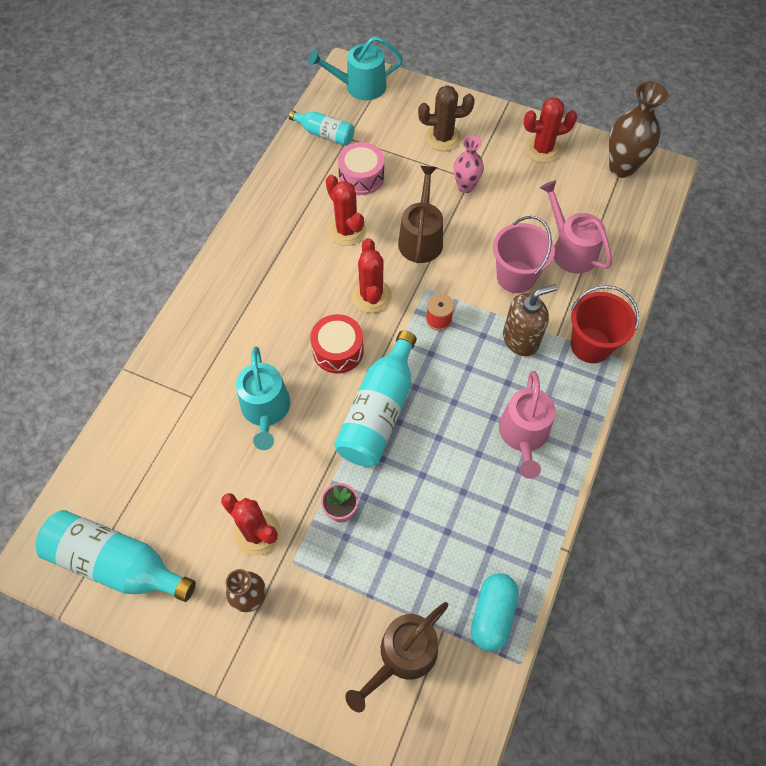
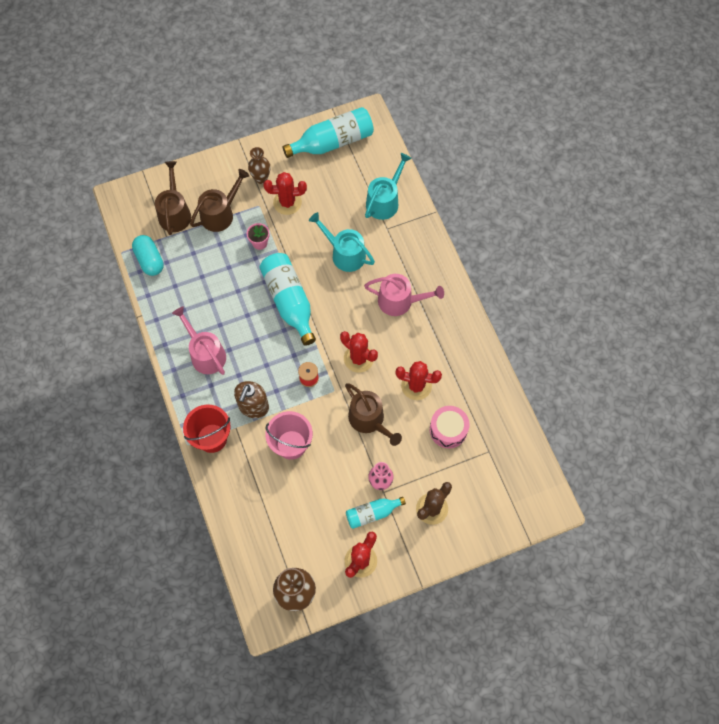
camera: 135 degrees right, 5 degrees up
turquoise bottle [289,110,354,146] -> turquoise bottle moved to [346,497,406,529]
turquoise watering can [308,36,403,100] -> turquoise watering can moved to [365,153,412,220]
red drum [310,314,364,373] -> none
pink watering can [540,180,612,274] -> pink watering can moved to [364,274,444,316]
none -> brown watering can [190,169,249,232]

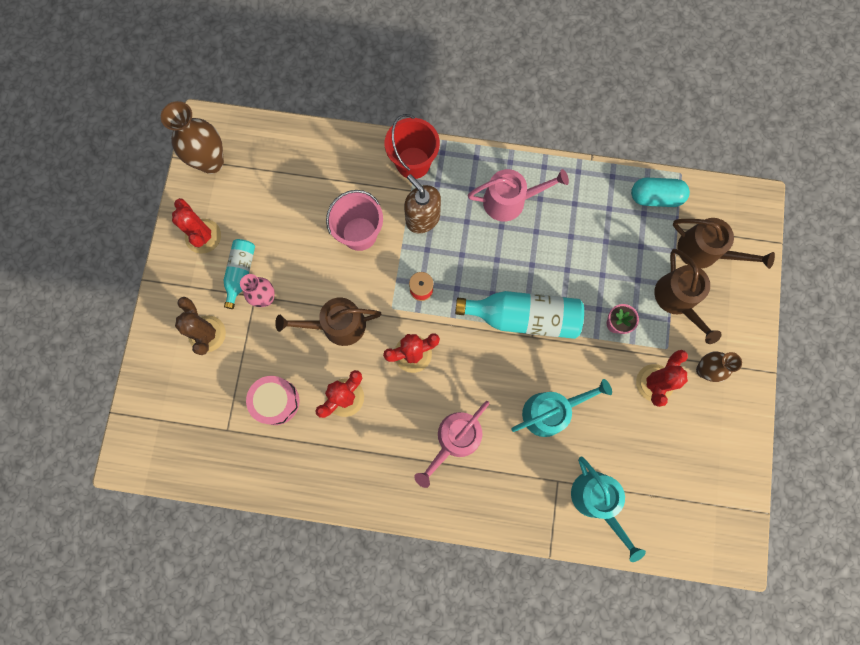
camera: 120 degrees right, 10 degrees up
turquoise bottle [283,107,374,158] -> none

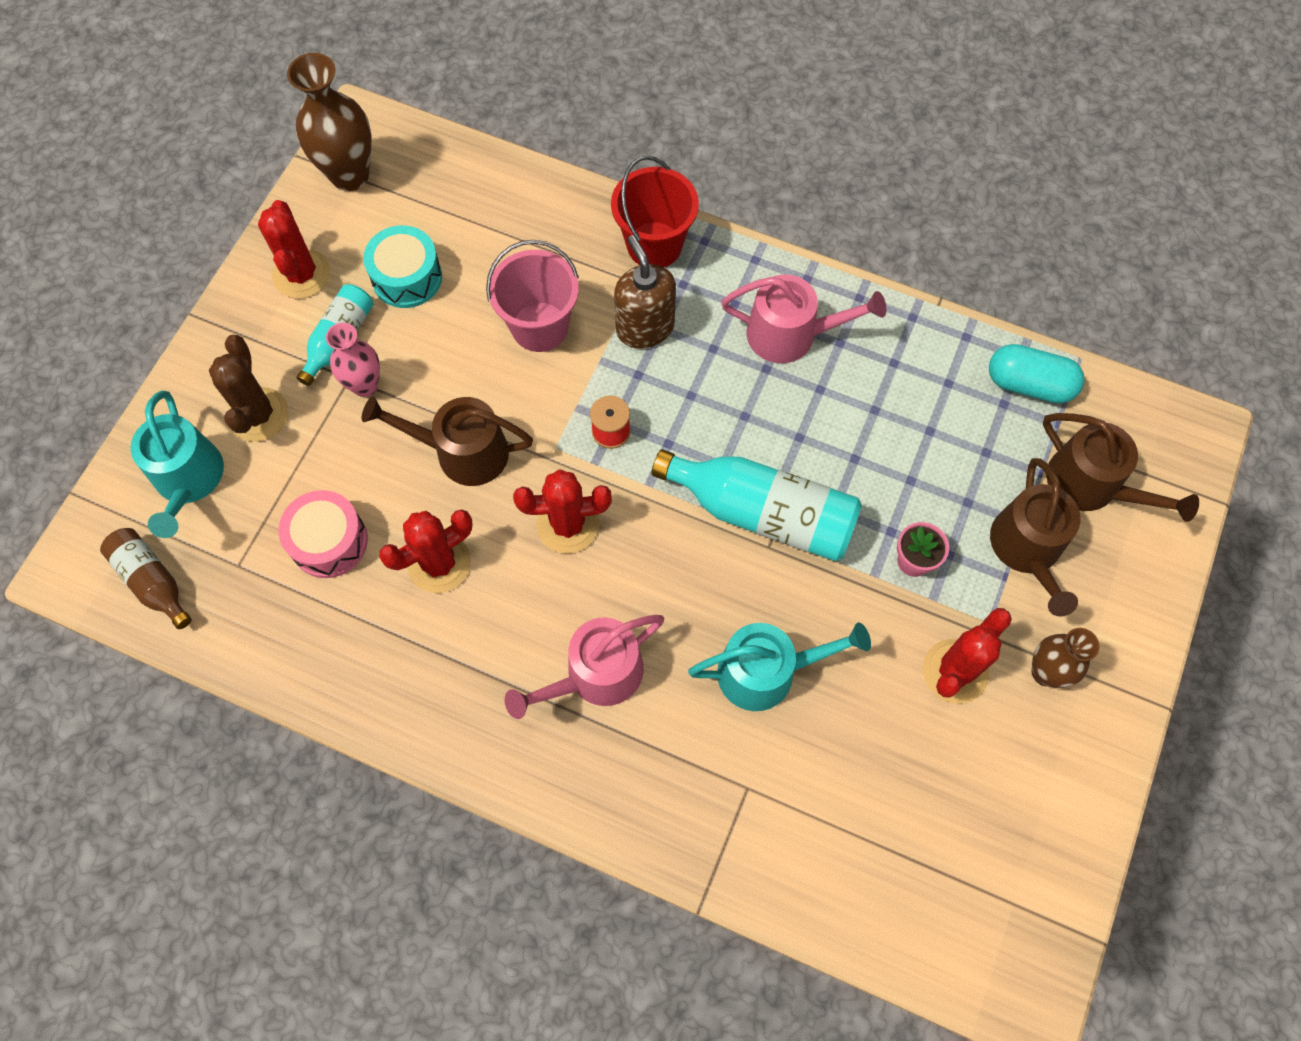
camera: 15 degrees right, 10 degrees down
turquoise watering can [571,457,646,562] -> turquoise watering can moved to [130,391,224,538]
none -> brown bottle [100,528,192,629]
none -> turquoise drum [363,225,442,308]

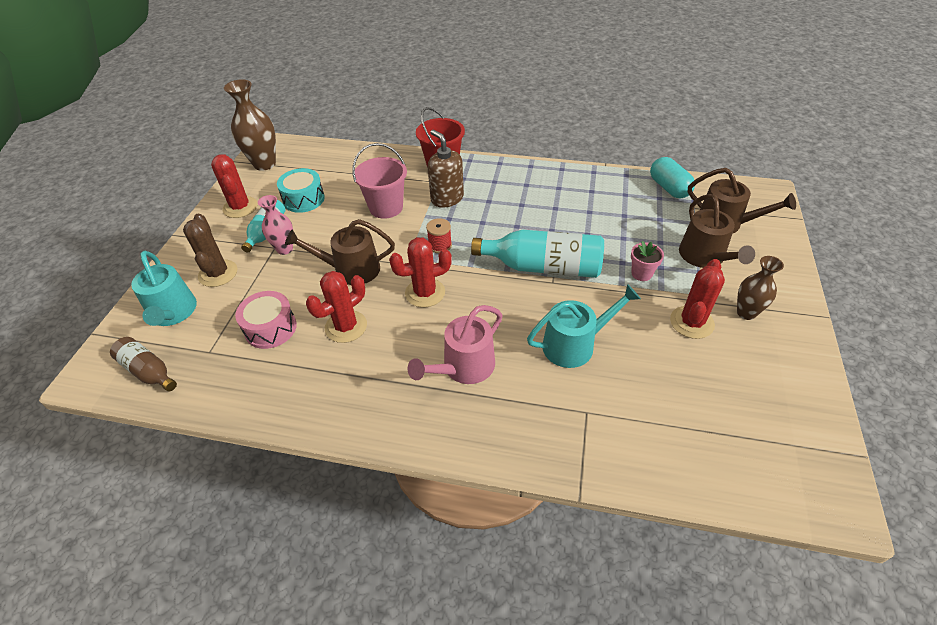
camera: 10 degrees left, 20 degrees down
pink watering can [721,274,886,363] -> none
turquoise capsule [989,344,1085,403] -> turquoise capsule turned 60 degrees clockwise [650,157,695,198]

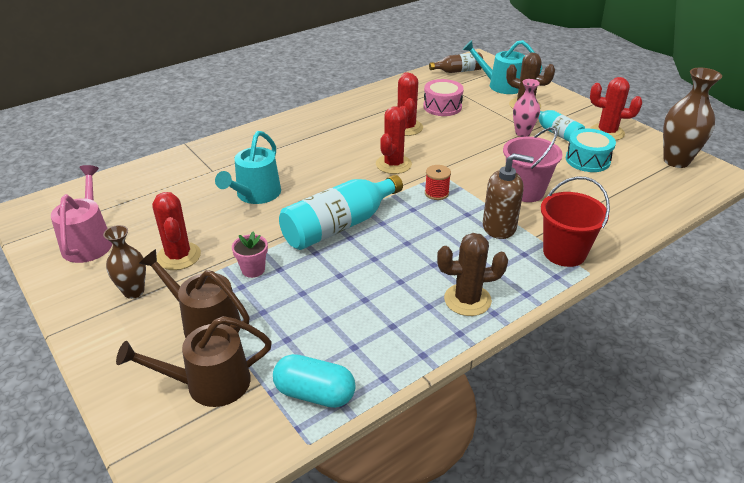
camera: 130 degrees right, 10 degrees down
brown watering can [285,219,395,285] -> none
pink watering can [407,305,503,384] -> pink watering can moved to [51,165,112,263]
none -> brown cactus [437,233,508,316]

